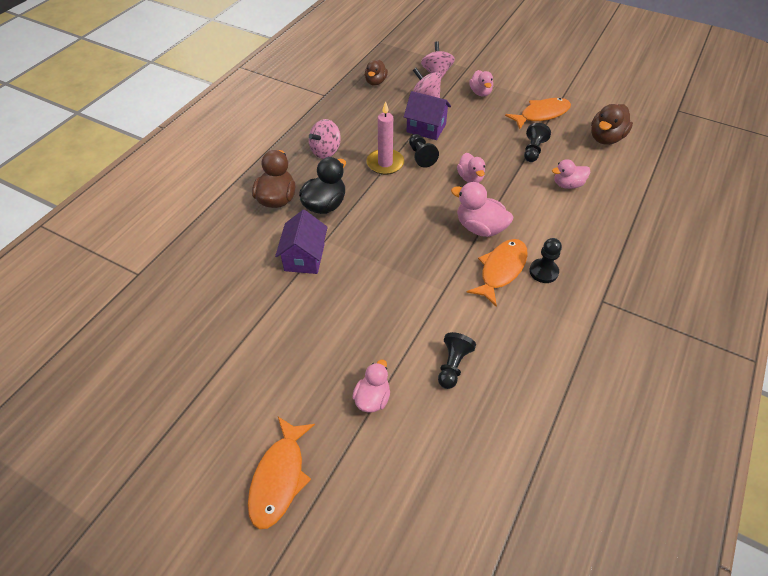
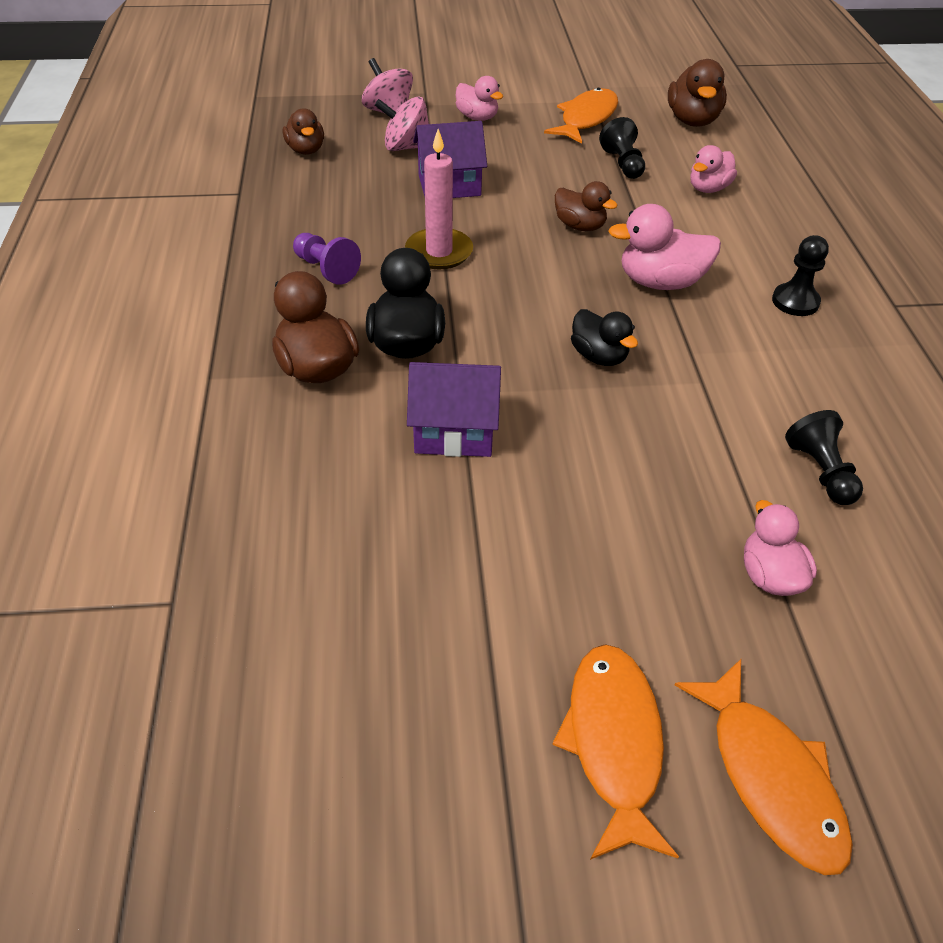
camera: 35 degrees left, 5 degrees down
purple house [275,210,328,274] -> purple house turned 60 degrees counterclockwise [407,362,501,457]
pink spinning top [309,119,341,159] -> purple pawn [293,233,361,285]
black pawn [409,134,439,168] -> none
pink duck [457,153,485,183] -> brown duck [555,181,618,231]
orange fish [466,239,528,307] -> orange fish moved to [552,644,679,860]
none -> black duck [571,309,638,366]

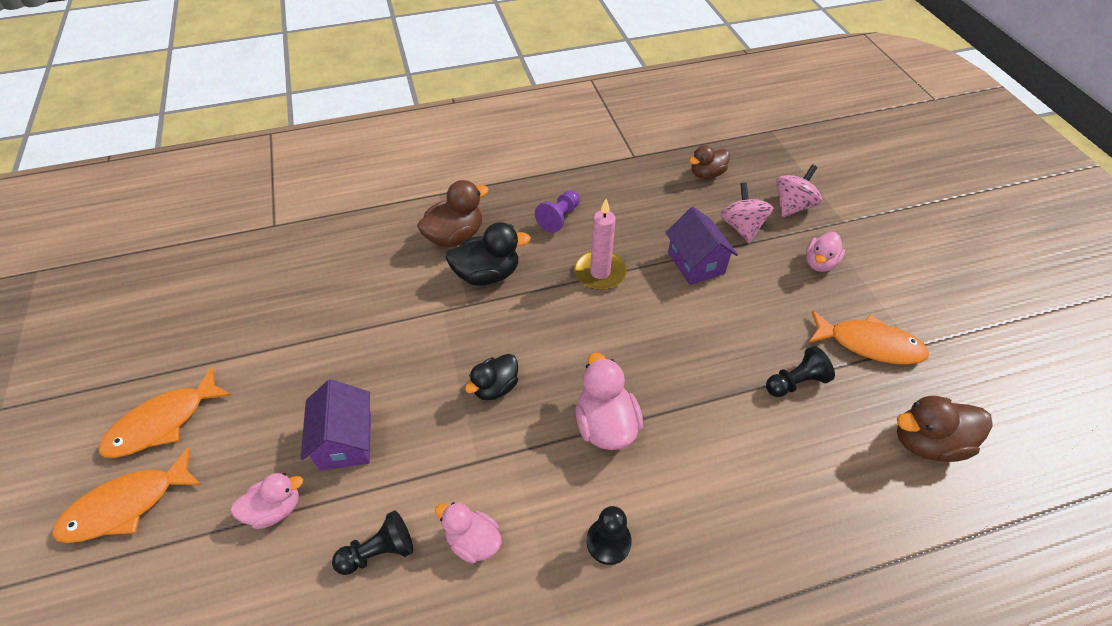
camera: 80 degrees right, 5 degrees up
purple house [407,362,501,457] -> purple house moved to [301,379,371,470]
orange fish [552,644,679,860] -> orange fish turned 150 degrees clockwise [99,367,232,458]
brown duck [555,181,618,231] -> none
pink duck [690,145,737,193] -> pink duck moved to [435,502,502,563]

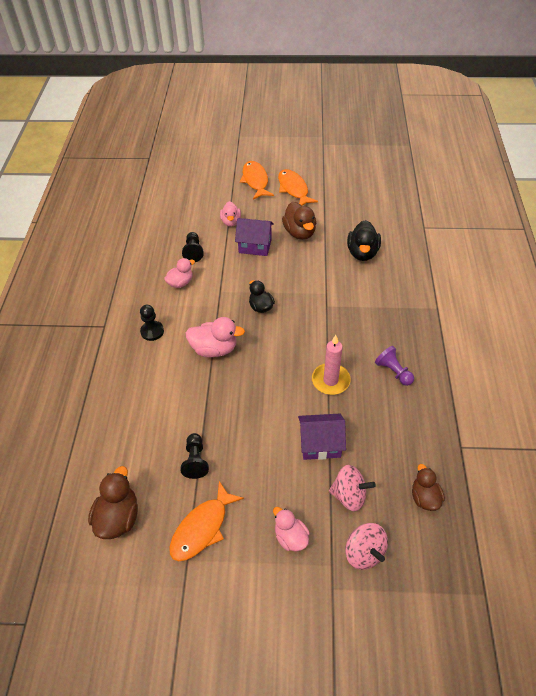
camera: 110 degrees right, 0 degrees up
brown duck [417,180,489,248] -> brown duck moved to [282,202,316,240]
black duck [445,222,531,286] -> black duck moved to [347,220,381,261]

